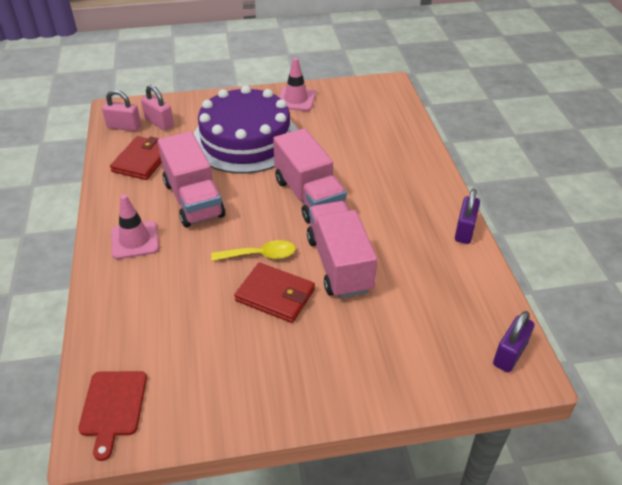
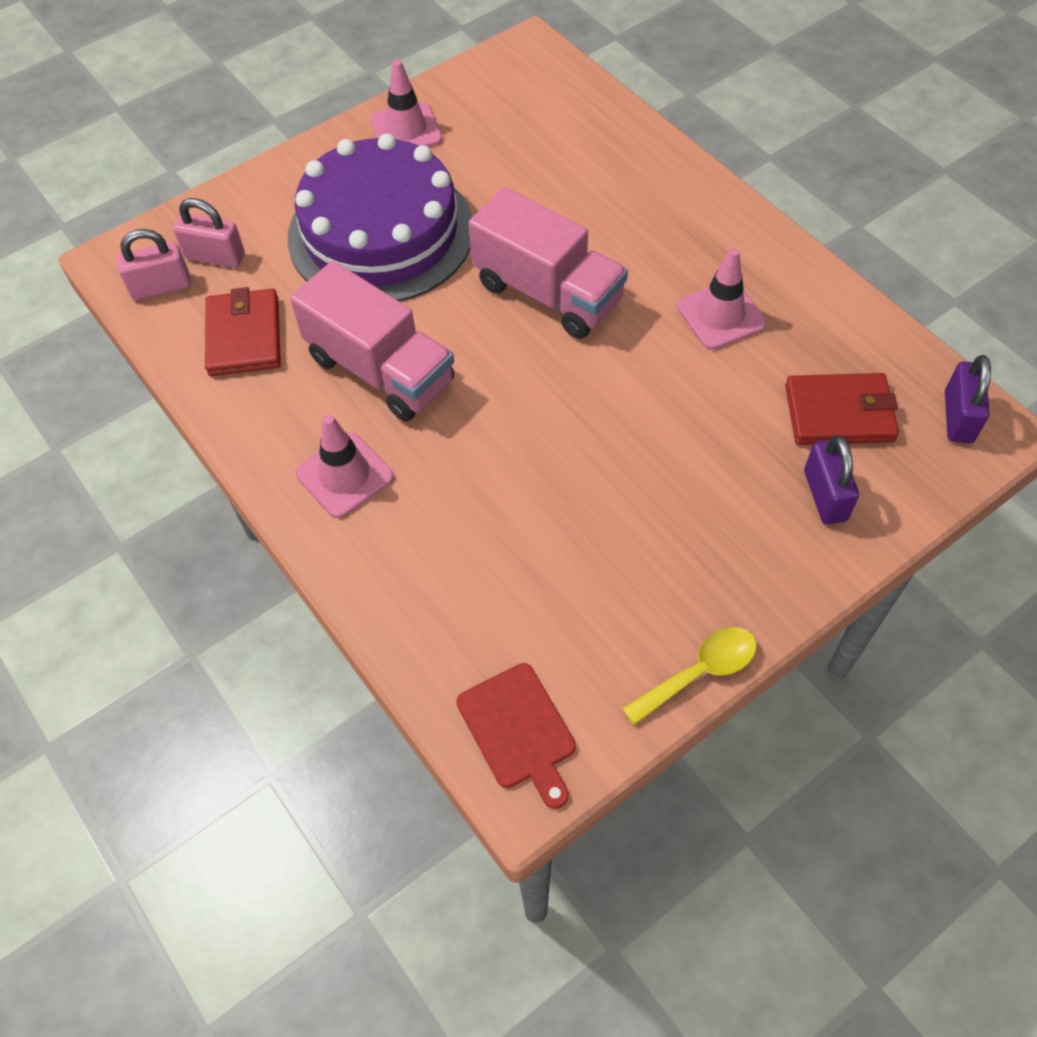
camera: 25 degrees left, 15 degrees up
yellow spoon [211,240,296,261] -> yellow spoon moved to [622,627,757,725]
red wallet [234,263,315,323] -> red wallet moved to [785,373,899,445]
pink truck [307,201,377,299] -> none
purple padlock [455,189,480,244] -> purple padlock moved to [804,435,859,524]
none -> pink traffic cone [677,248,767,350]

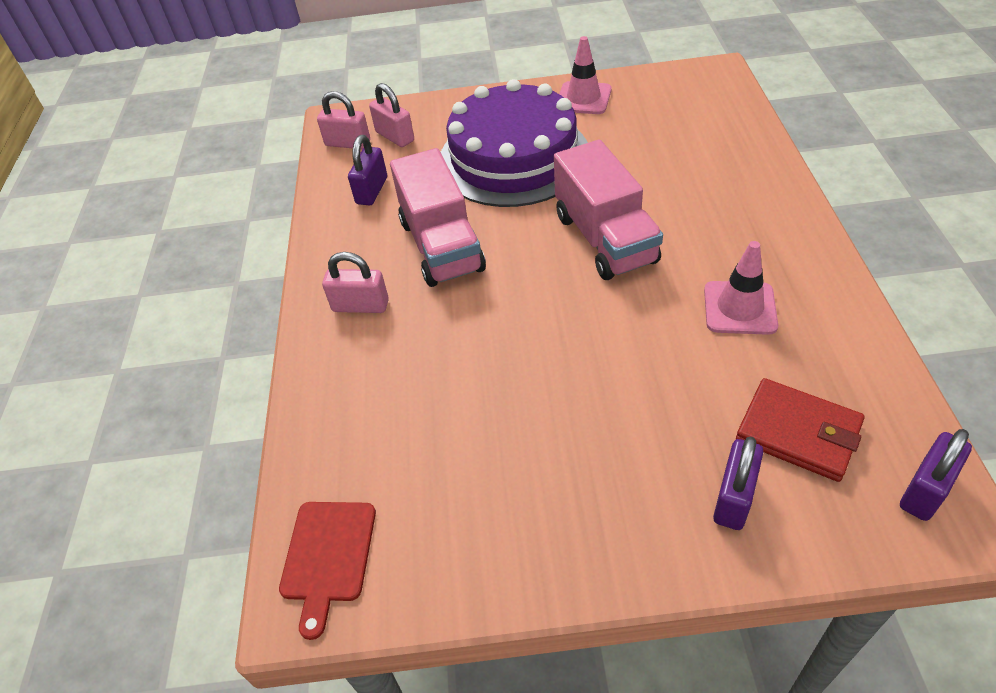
camera: 35 degrees right, 10 degrees down
red wallet [205,287,281,376] -> purple padlock [348,135,387,205]
pink traffic cone [296,414,394,518] -> pink padlock [322,252,389,313]
yellow spoon [622,627,757,725] -> none

